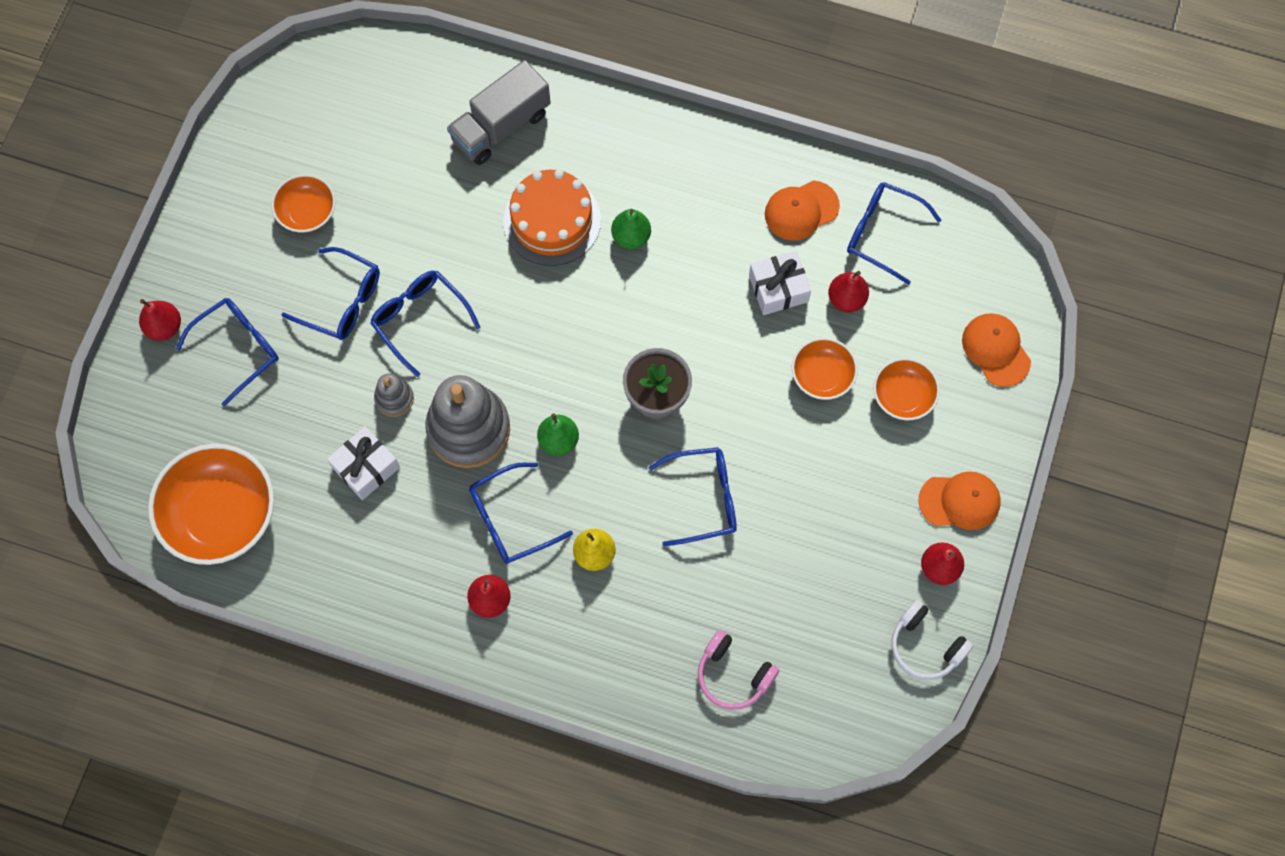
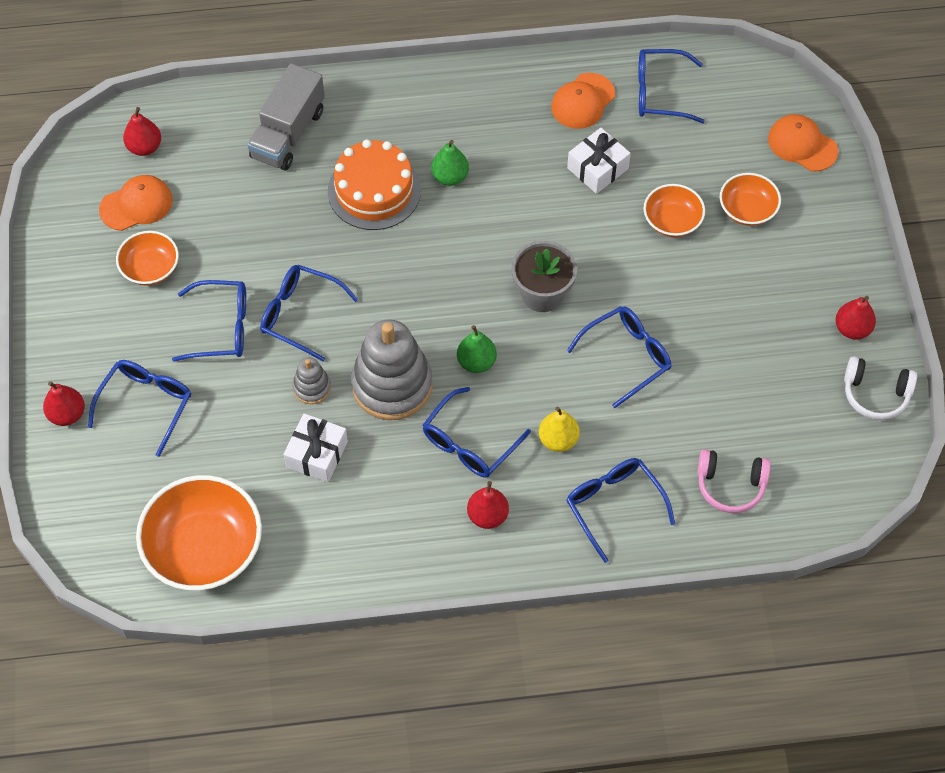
camera: 25 degrees left, 10 degrees down
red pear [828,271,869,312] -> red pear moved to [123,107,161,156]
orange cap [919,471,1001,530] -> orange cap moved to [99,175,172,231]
none -> blue glasses [566,458,675,563]

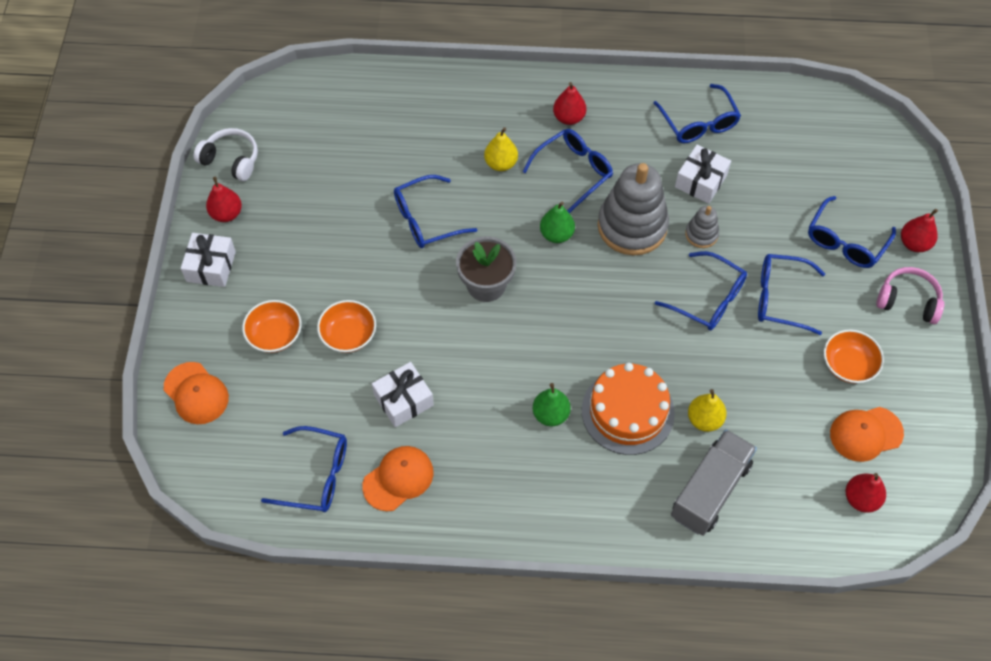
camera: 170 degrees left, 0 degrees up
orange bowl [136,475,262,591] -> none
blue glasses [566,458,675,563] -> blue glasses moved to [653,84,741,143]
pink headphones [697,449,771,513] -> pink headphones moved to [876,267,944,324]
none -> white gift [181,233,236,287]
none -> yellow pear [688,389,727,432]

